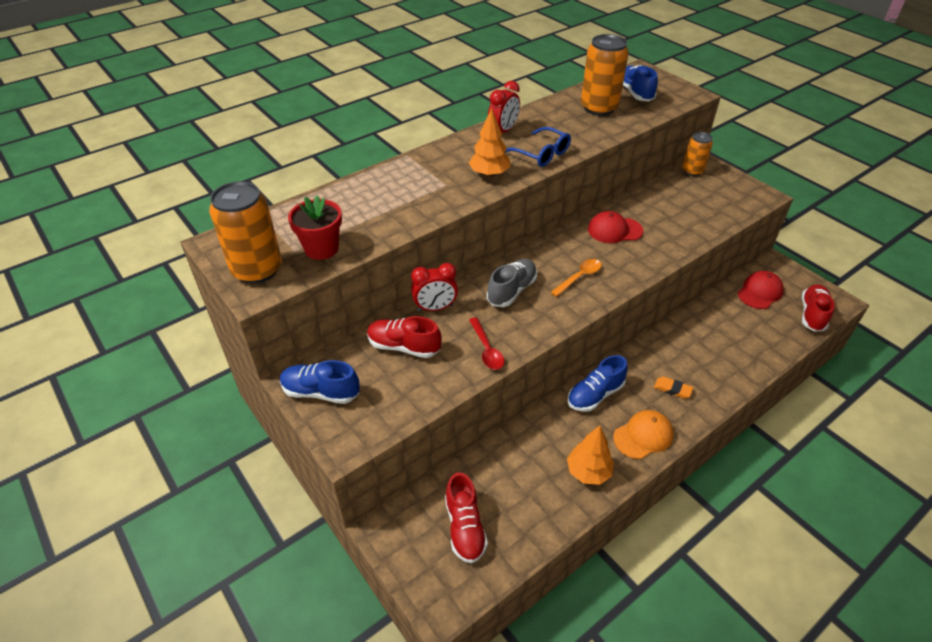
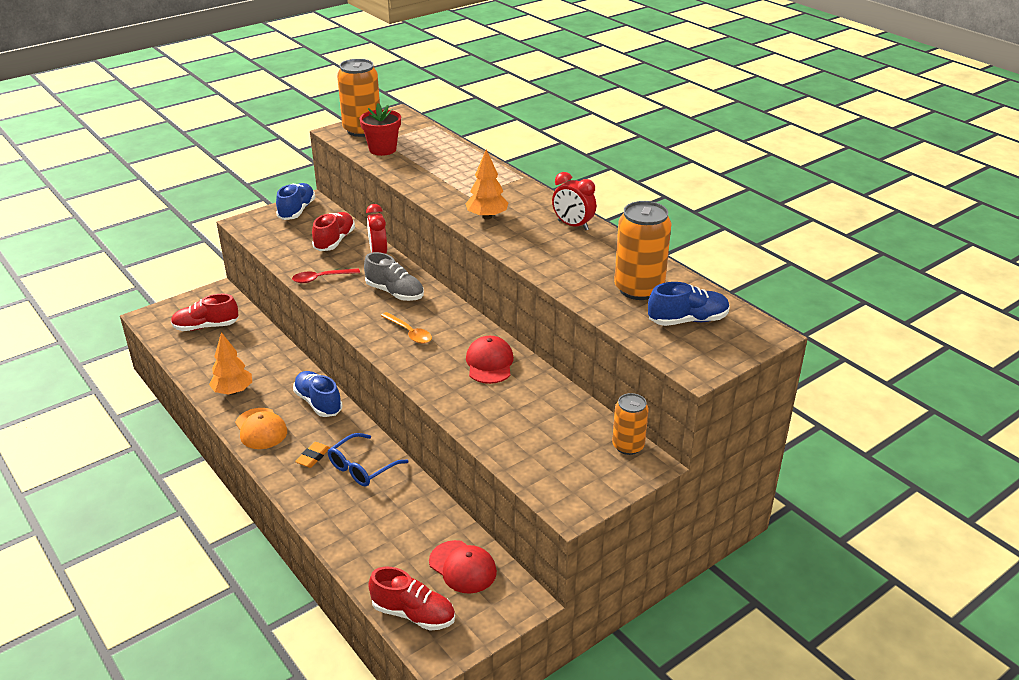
camera: 90 degrees right, 10 degrees down
blue glasses [505,127,571,167] -> blue glasses moved to [328,433,409,486]

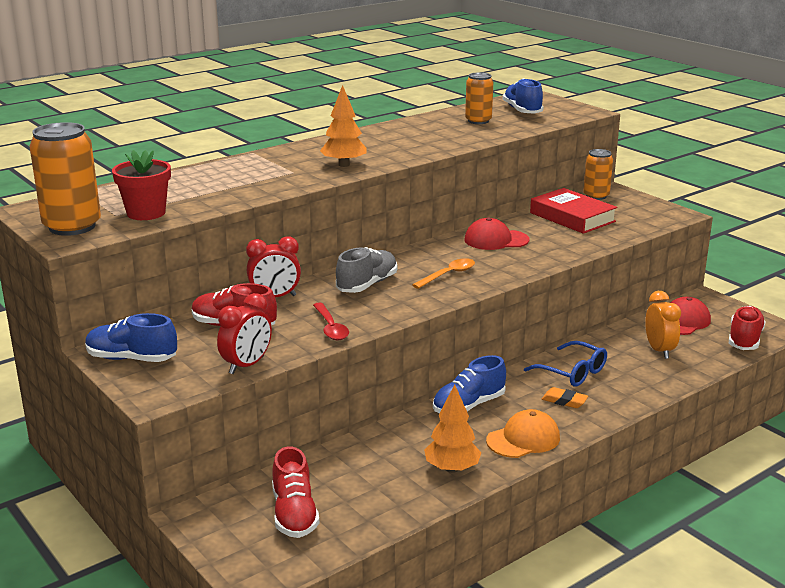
camera: 90 degrees left, 10 degrees down
red clock [552,172,596,230] -> red clock moved to [217,293,272,374]
orange can [614,201,672,300] -> orange can [465,72,493,124], size x0.61
none -> red book [530,188,617,234]
none -> orange clock [645,291,681,359]

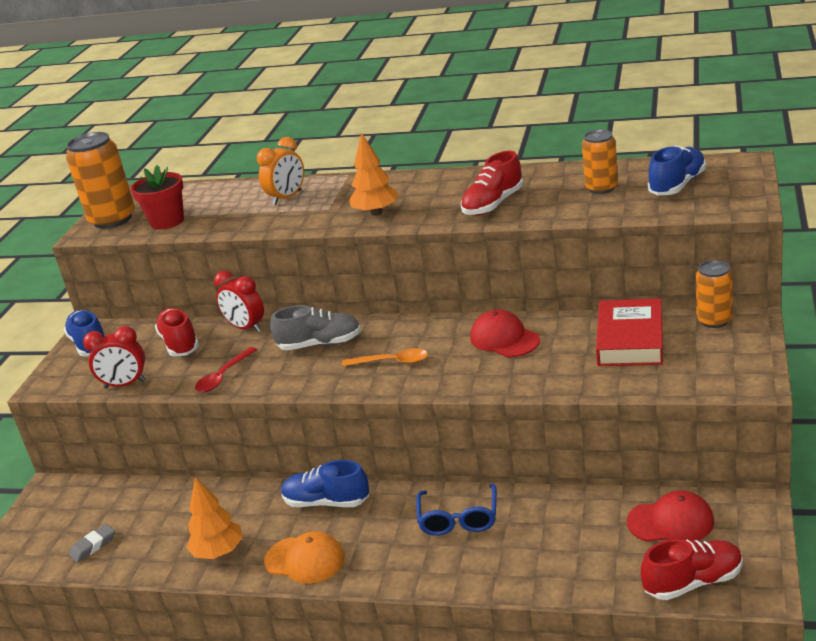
camera: 55 degrees right, 5 degrees up
red shoe [272,446,319,538] -> red shoe moved to [460,151,523,216]
orange eraser [542,387,588,408] -> none
orange clock [645,291,681,359] -> orange clock moved to [257,137,304,205]
none -> grey eraser [69,524,115,563]

